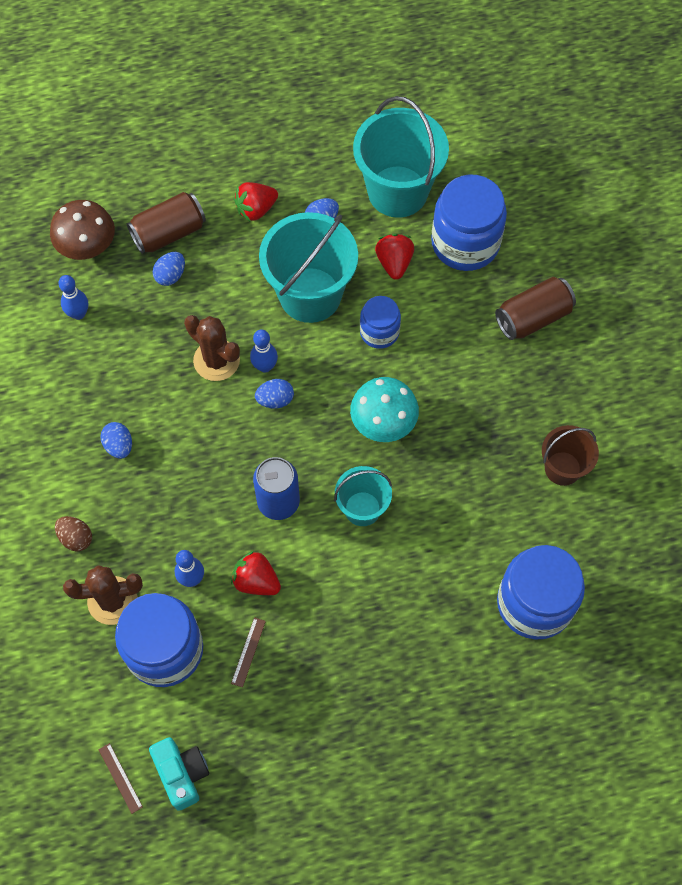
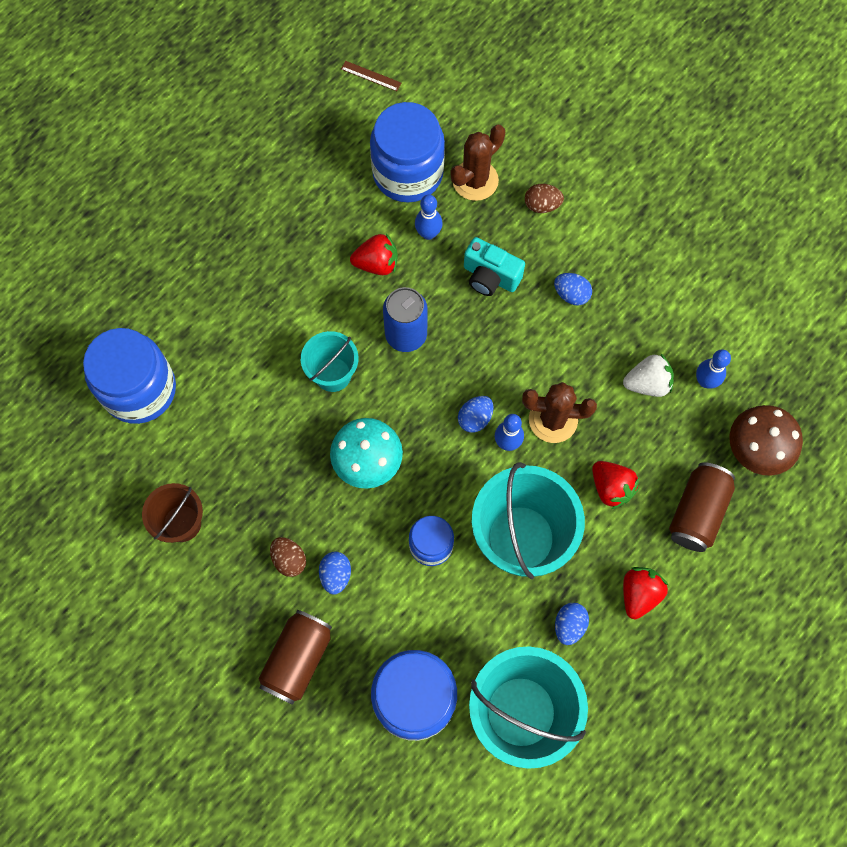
camera: 145 degrees right, 5 degrees up
turquoise camera [149,737,209,811] -> turquoise camera moved to [464,237,525,296]
blue egg [153,252,185,286] -> blue egg moved to [319,552,351,595]
brown ruler [231,617,266,687] -> none
red strawberry [375,233,414,280] -> red strawberry moved to [592,461,639,509]
none -> brown egg [270,537,306,577]
none -> white strawberry [623,354,674,397]

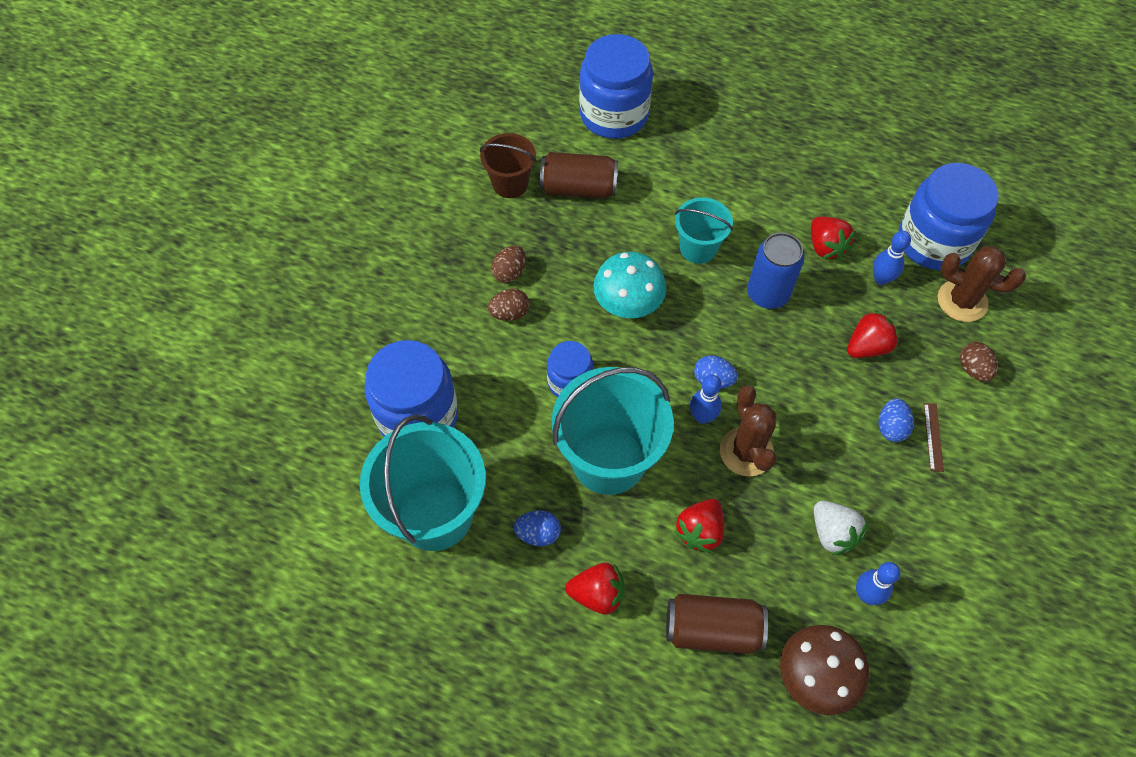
camera: 70 degrees right, 10 degrees down
brown can [258,610,332,705] -> brown can moved to [540,152,618,199]
blue egg [319,552,351,595] -> brown egg [488,289,530,321]
brown ruler [341,61,401,91] -> brown ruler moved to [924,403,944,472]
turquoise camera [464,237,525,296] -> red strawberry [847,310,900,358]

